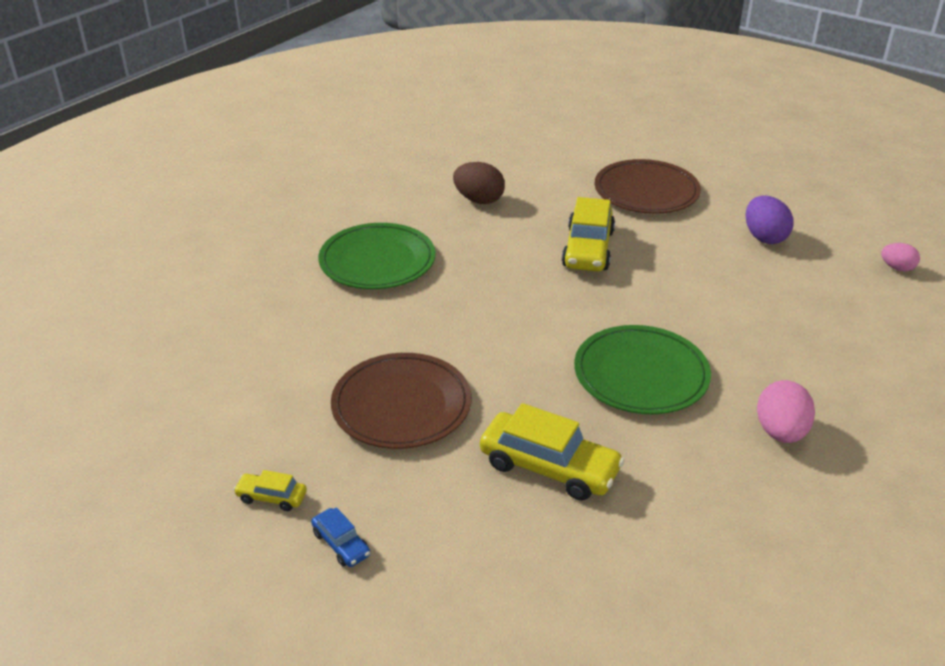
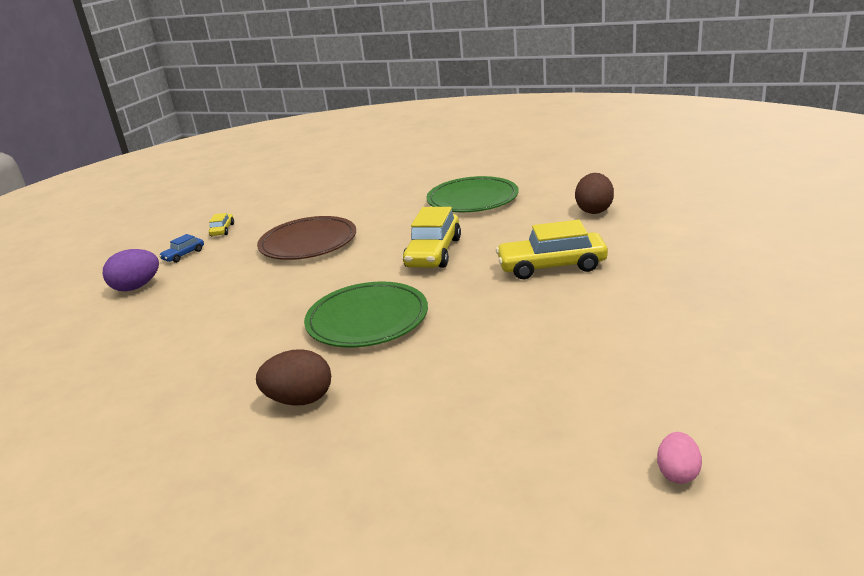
camera: 80 degrees right, 10 degrees down
yellow car [480,403,625,501] -> yellow car moved to [403,207,461,268]
brown plate [595,159,701,214] -> none
purple egg [746,195,793,244] -> purple egg moved to [103,249,159,291]
pink egg [757,380,815,443] -> brown egg [256,349,331,406]

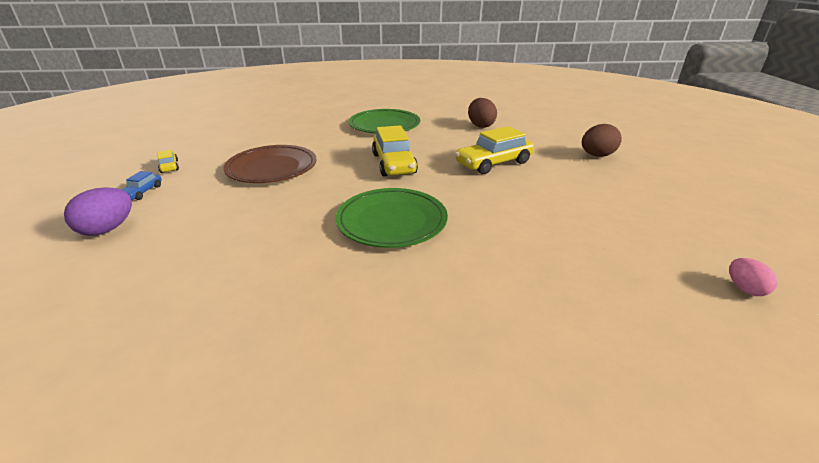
camera: 30 degrees left, 5 degrees up
brown egg [256,349,331,406] -> brown egg moved to [582,124,622,157]

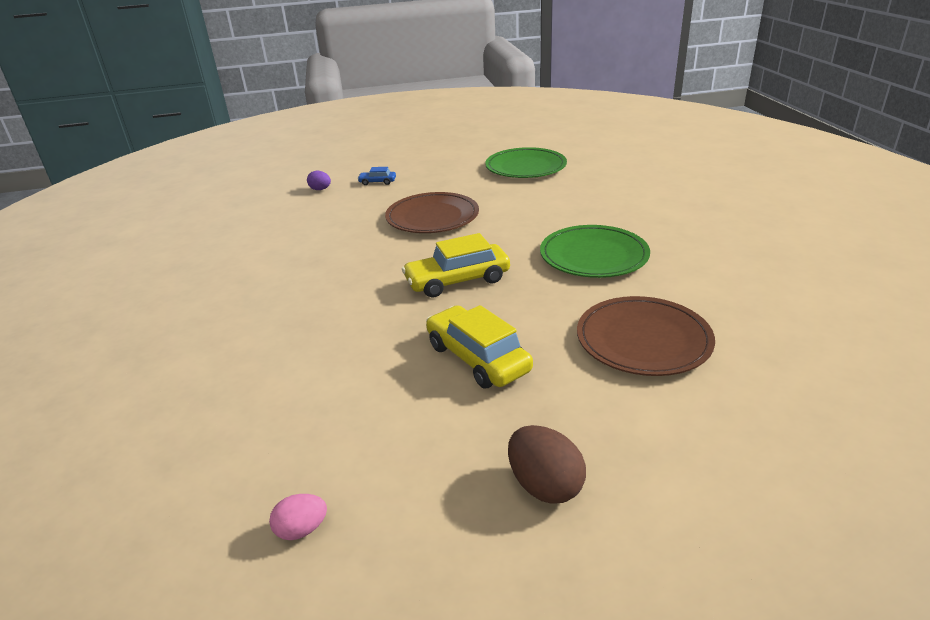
camera: 85 degrees right, 0 degrees up
purple egg [64,187,132,236] -> purple egg [307,171,331,190], size x0.61
yellow car [158,150,179,173] -> none
green plate [335,188,448,248] -> green plate moved to [485,147,567,178]
brown egg [468,98,497,128] -> brown plate [577,296,715,376]
pink egg [729,258,778,296] -> pink egg moved to [269,494,327,540]

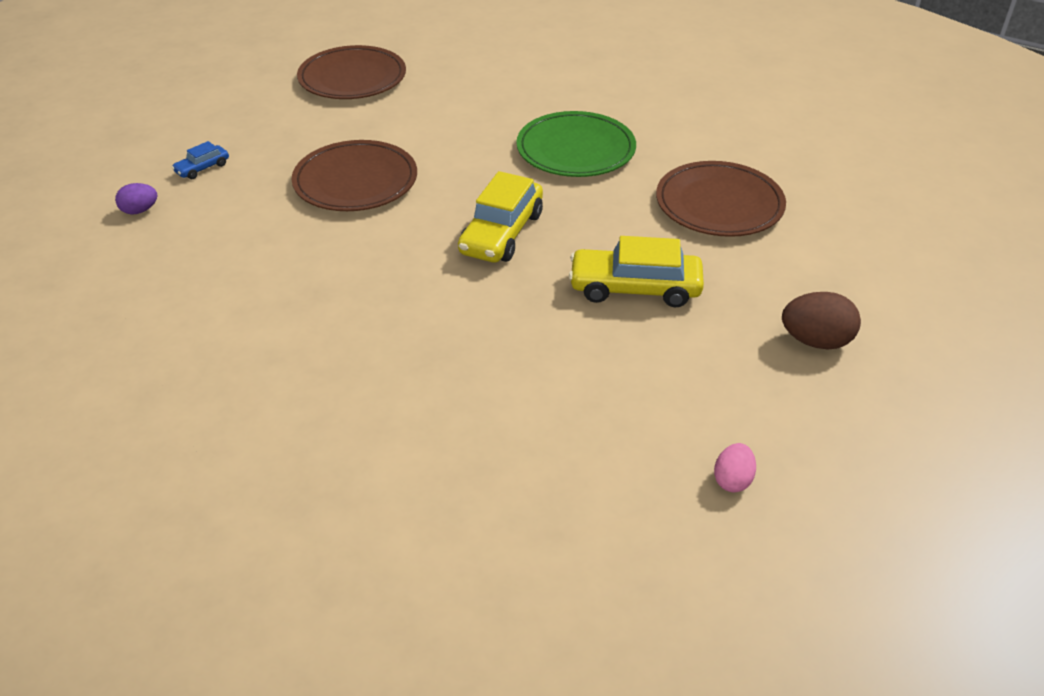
camera: 50 degrees left, 10 degrees up
green plate [485,147,567,178] -> brown plate [297,45,406,99]

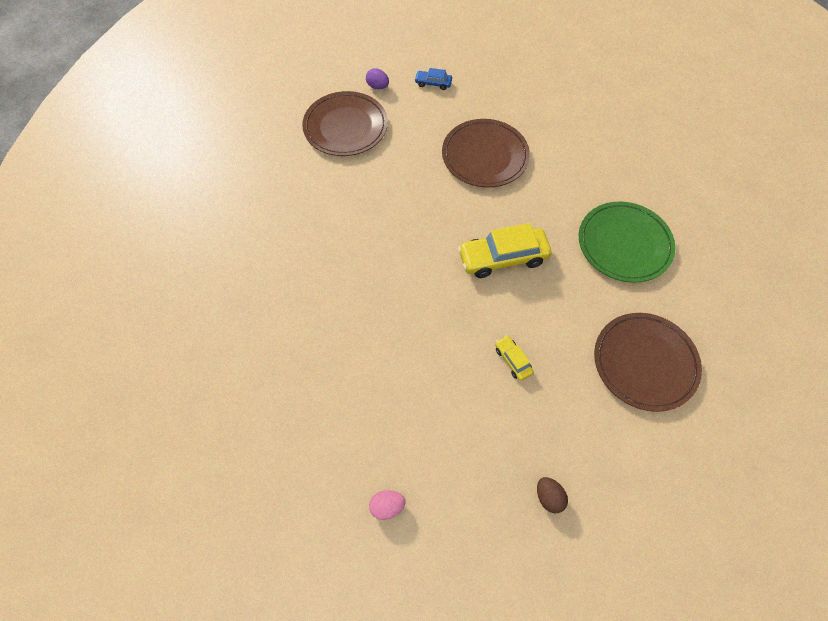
camera: 55 degrees right, 20 degrees up
brown plate [297,45,406,99] -> brown plate moved to [302,91,388,156]
yellow car [569,236,704,307] -> yellow car [495,335,534,381], size x0.49
brown egg [782,292,861,349] -> brown egg [537,477,568,513], size x0.61

